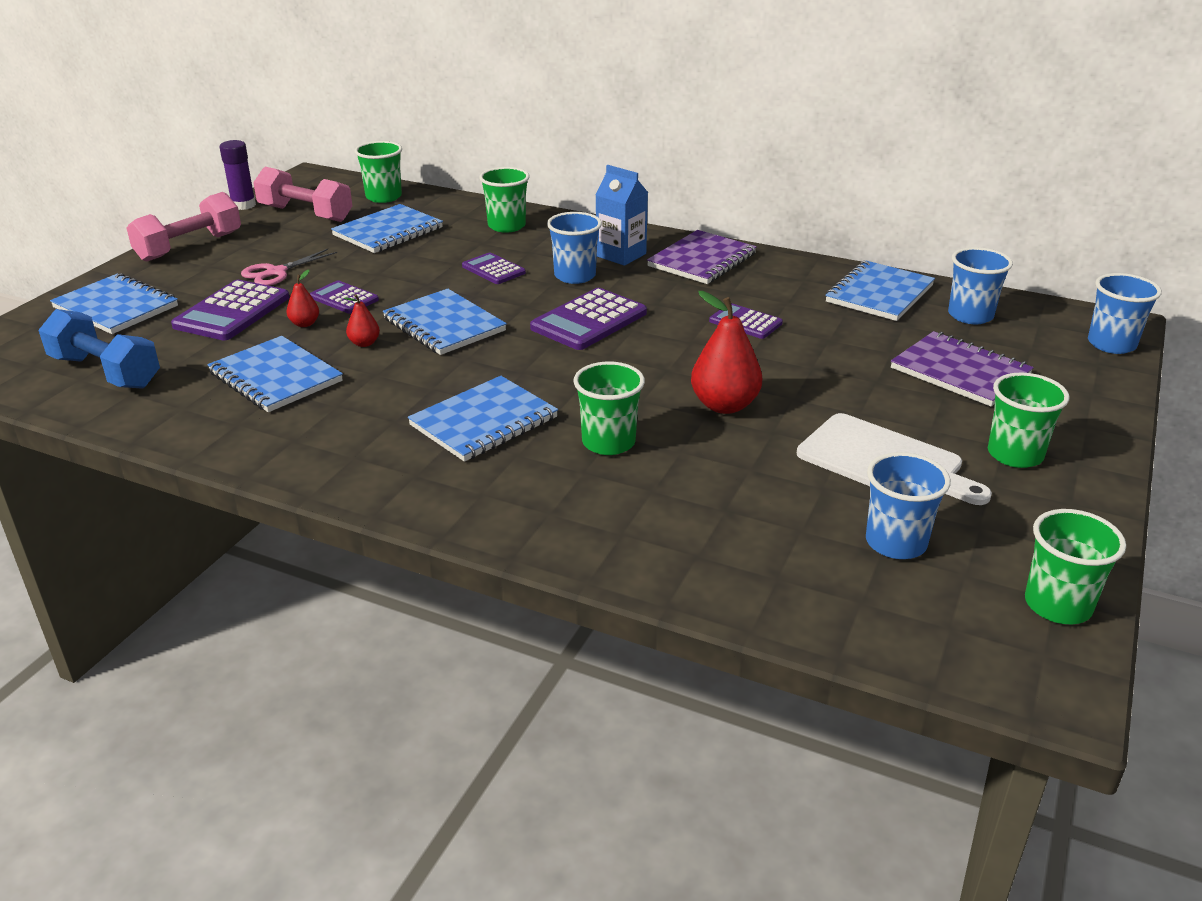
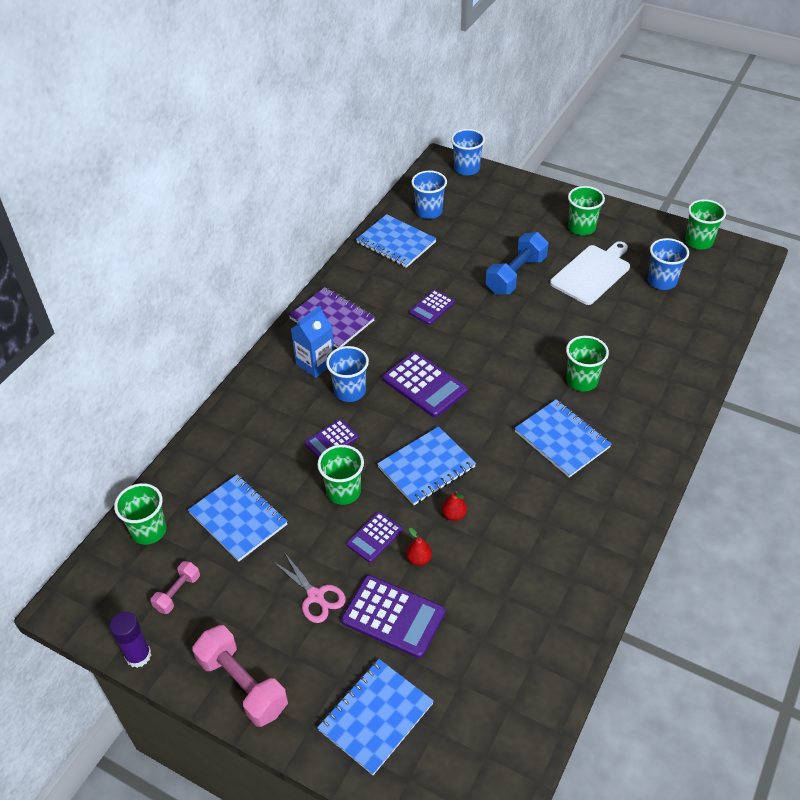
camera: 85 degrees left, 15 degrees up
blue dumbbell [39,309,160,389] -> blue dumbbell moved to [486,232,549,295]
blue notebook [207,336,343,412] -> none
pink dumbbell [253,167,352,222] -> pink dumbbell [151,561,200,614], size x0.54
green cup [479,167,530,233] -> green cup moved to [317,445,364,505]
red pear [691,291,762,414] -> none
purple notebook [891,331,1034,406] -> none

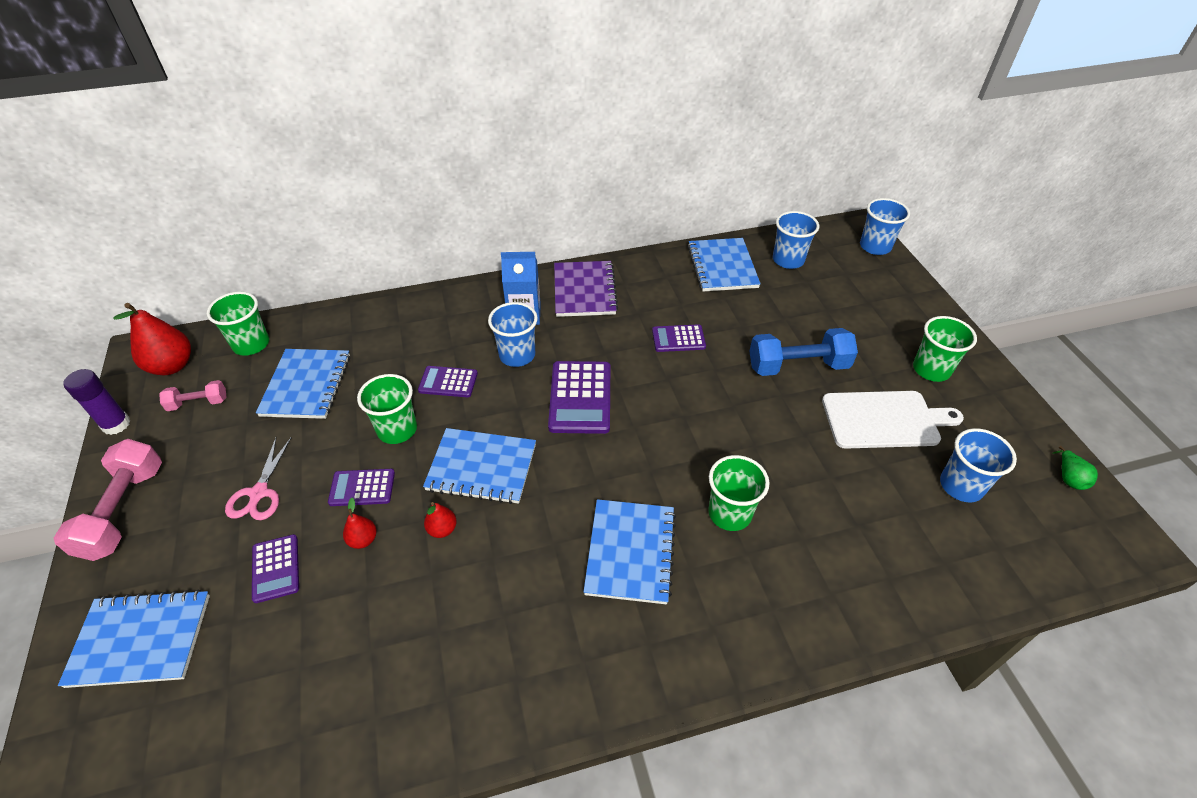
camera: 45 degrees right, 0 degrees up
purple calculator [341,575,445,658] -> purple calculator [252,534,299,603], size x0.60
green cup [685,199,726,249] -> green pear [1053,446,1098,490]
none -> red pear [113,303,191,375]

